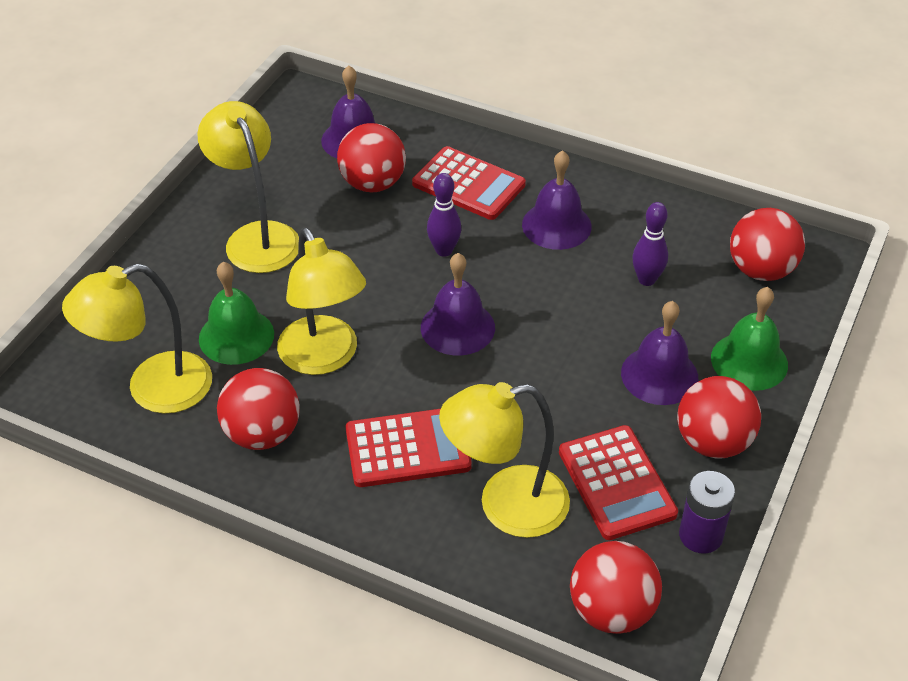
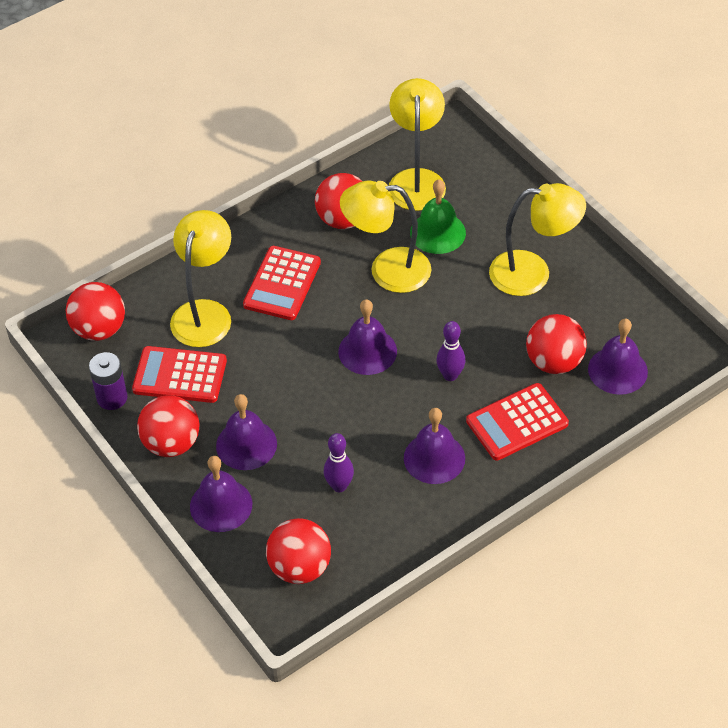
camera: 120 degrees right, 5 degrees up
green bell [711,287,788,391] -> purple bell [190,456,252,532]

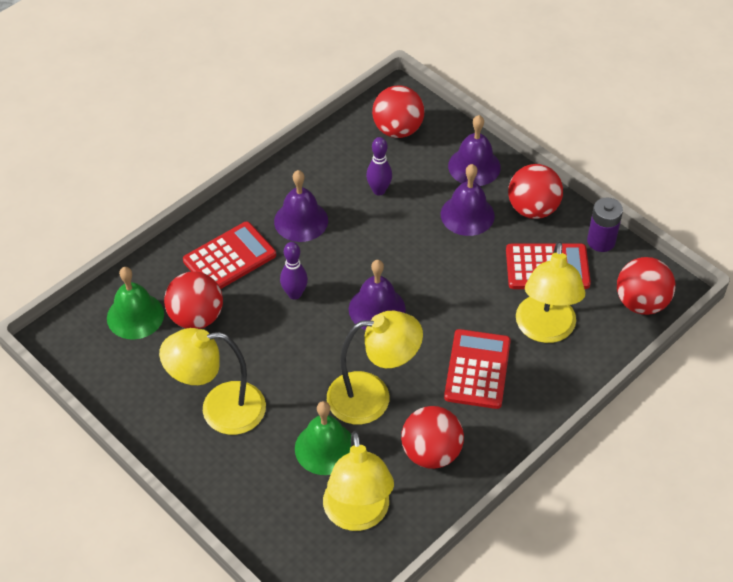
camera: 170 degrees right, 0 degrees up
purple bell [588,319,648,395] -> green bell [107,267,164,339]

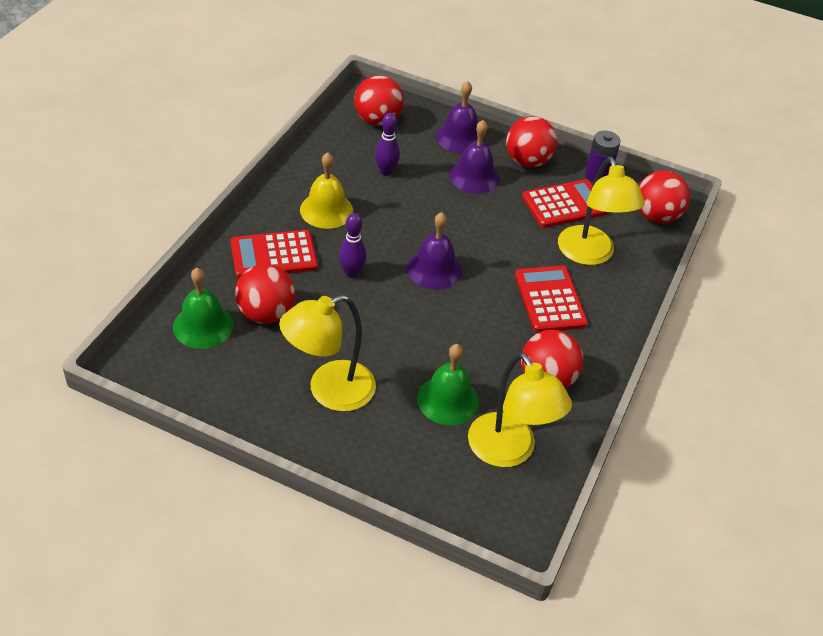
camera: 25 degrees left, 5 degrees down
red calculator [183,222,276,289] -> red calculator turned 135 degrees counterclockwise [231,230,318,278]
purple bell [274,170,328,242] -> yellow bell [300,152,353,229]
yellow lamp [327,311,423,425] -> none

